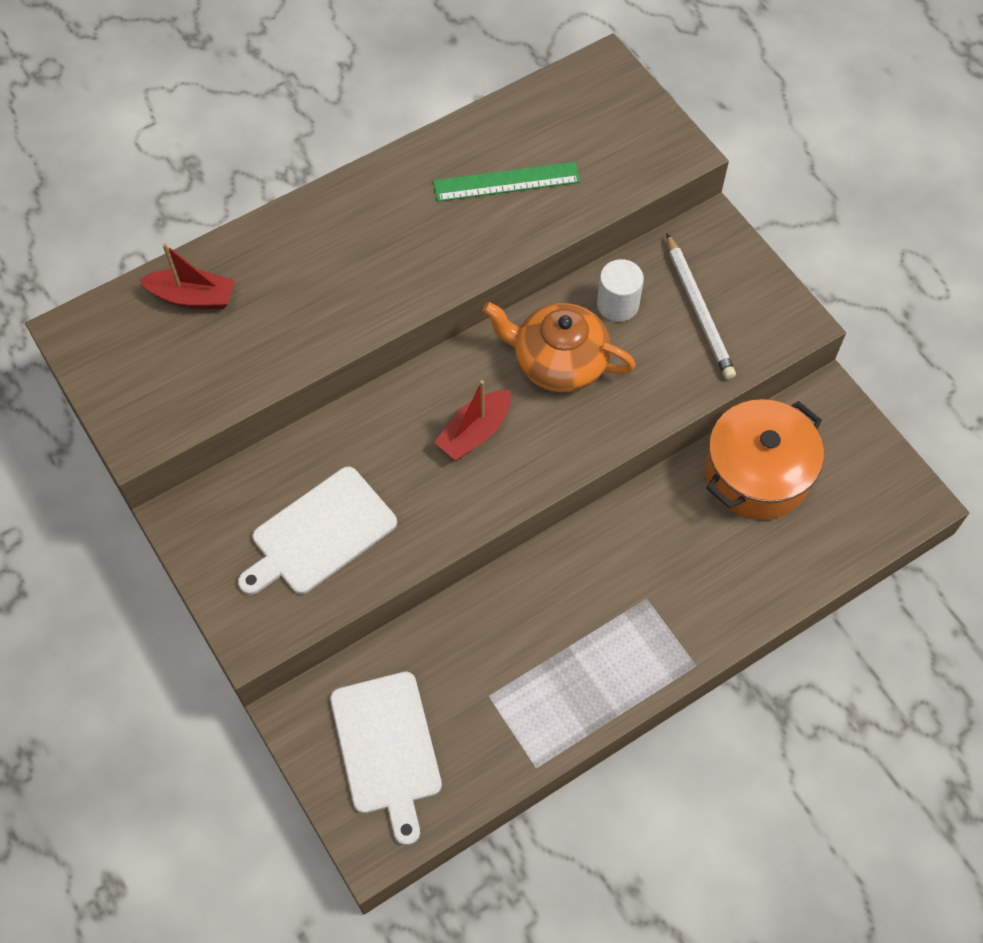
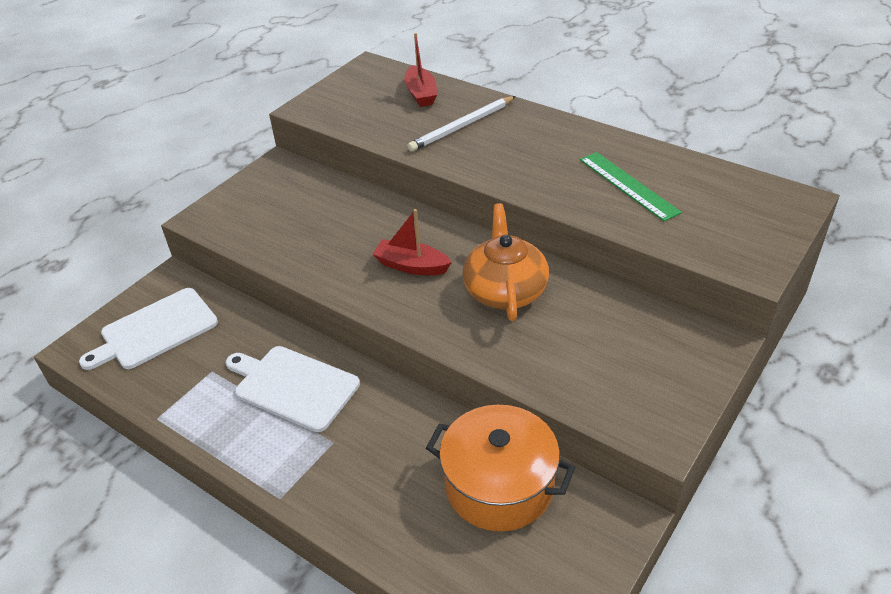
camera: 70 degrees right, 20 degrees down
white cutting board [238,467,397,595] -> white cutting board moved to [226,346,360,432]
white cylinder [597,259,644,322] -> none
white pencil [667,234,736,380] -> white pencil moved to [407,96,516,152]

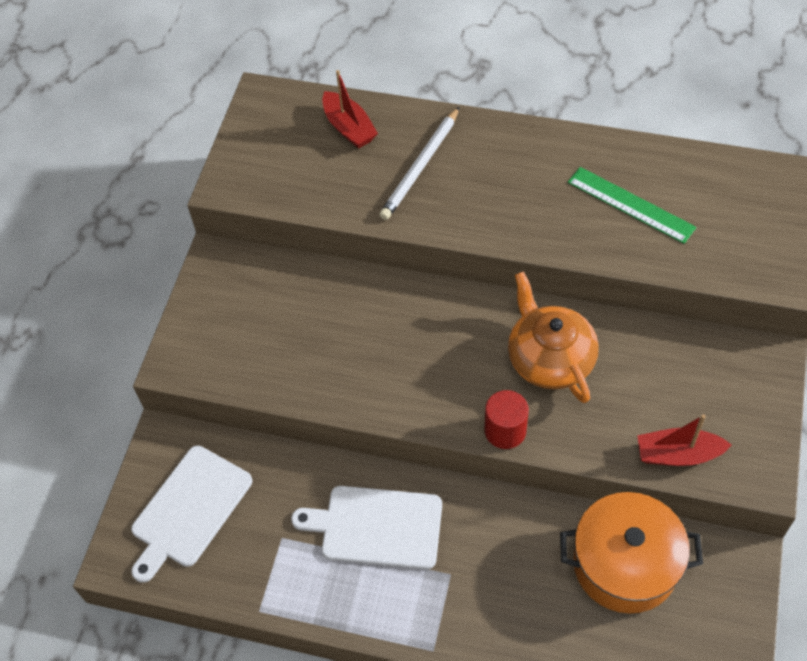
camera: 20 degrees left, 15 degrees up
red boat [373,209,452,275] -> red boat moved to [637,414,731,466]
none -> red cylinder [484,390,529,449]

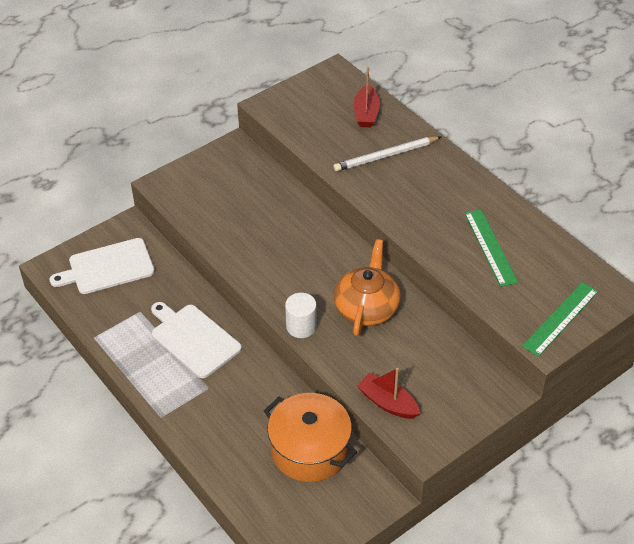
camera: 35 degrees right, 10 degrees down
red cylinder [484,390,529,449] -> white cylinder [285,293,317,338]
none -> green ruler [522,282,598,357]

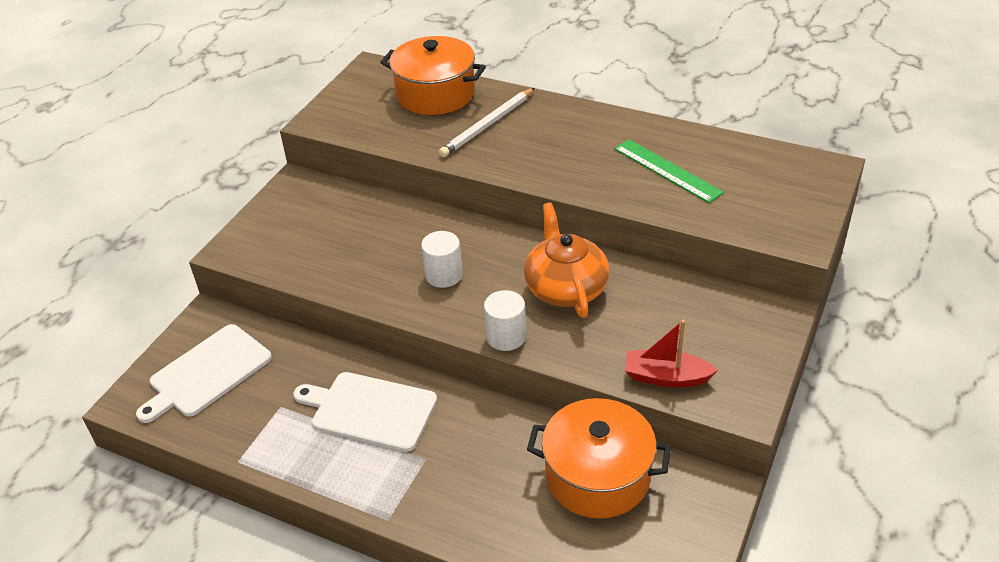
camera: 25 degrees left, 5 degrees down
red boat [354,67,380,128] -> orange pot [380,36,486,115]
green ruler [522,282,598,357] -> none
none -> white cylinder [421,231,463,288]

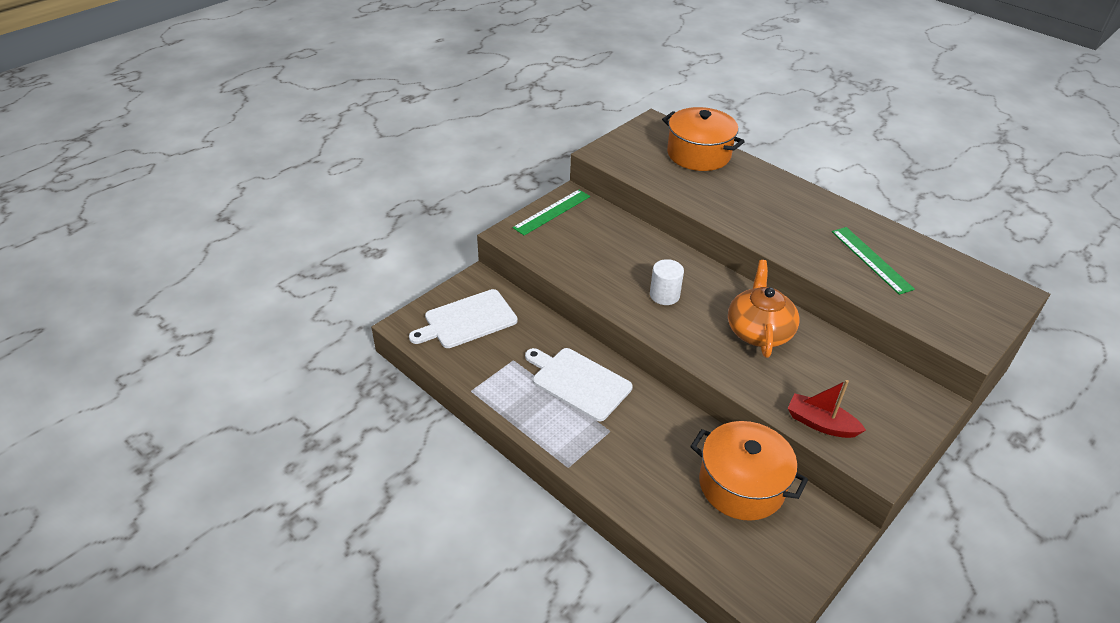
camera: 15 degrees right, 0 degrees up
white pencil [438,88,535,157] -> none
white cylinder [484,290,526,351] -> none
none -> green ruler [513,189,590,235]

